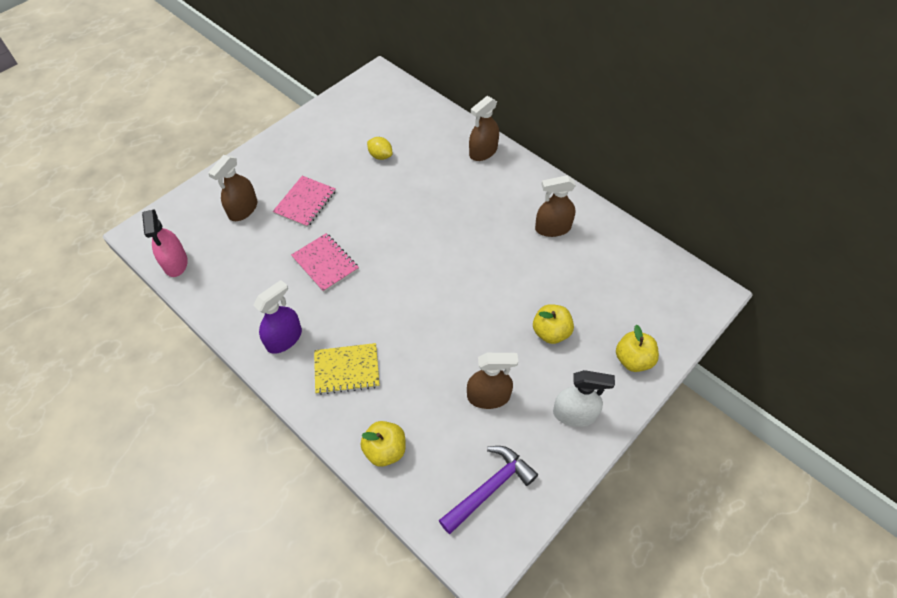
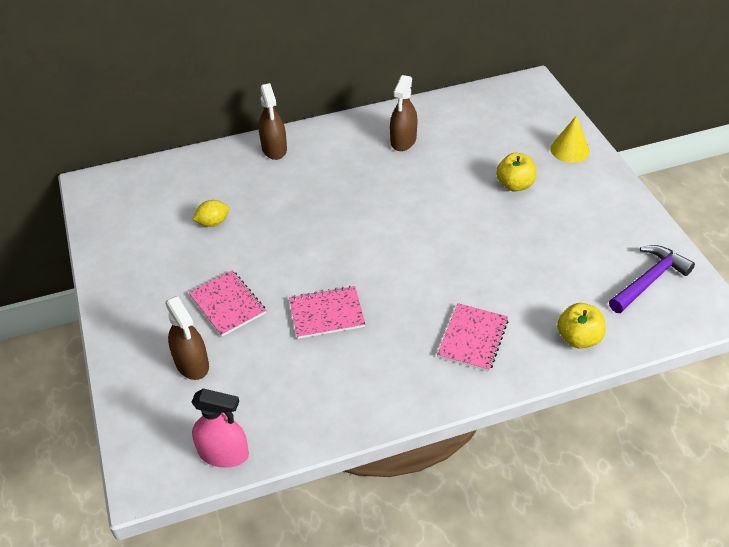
camera: 60 degrees left, 10 degrees down
purple spray bottle [253,280,302,354] -> none
yellow notebook [314,343,380,395] -> pink notebook [437,303,508,371]
purple hammer [439,446,538,534] -> purple hammer turned 60 degrees clockwise [609,245,695,313]
brown spray bottle [467,353,518,409] -> none
white spray bottle [553,370,615,427] -> none
yellow apple [616,325,659,372] -> yellow cone [550,115,590,163]

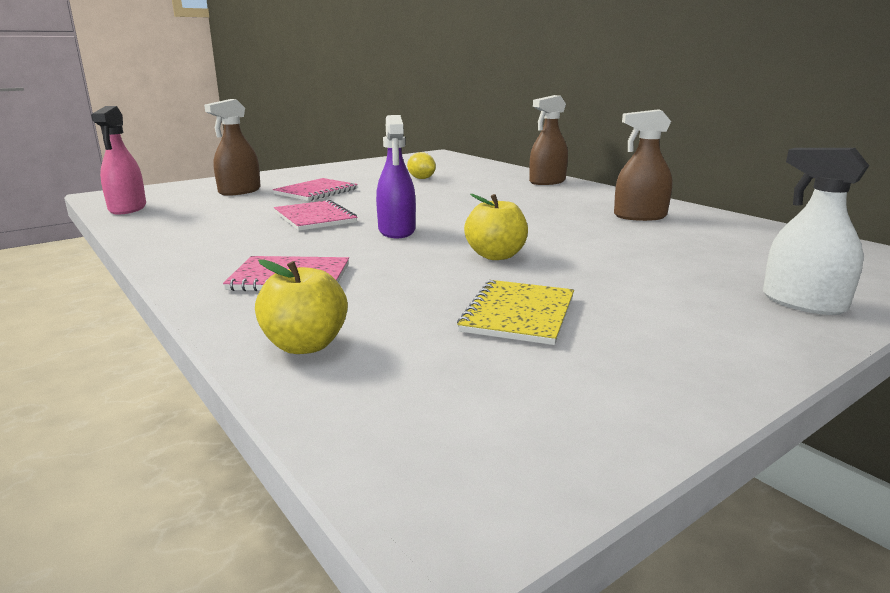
camera: 70 degrees right, 25 degrees down
yellow apple [496,153,536,192] -> yellow apple moved to [464,194,528,260]
yellow cone [550,115,590,163] -> white spray bottle [763,148,869,315]
purple hammer [609,245,695,313] -> none
none -> purple spray bottle [376,115,416,238]
none -> yellow notebook [457,280,574,345]

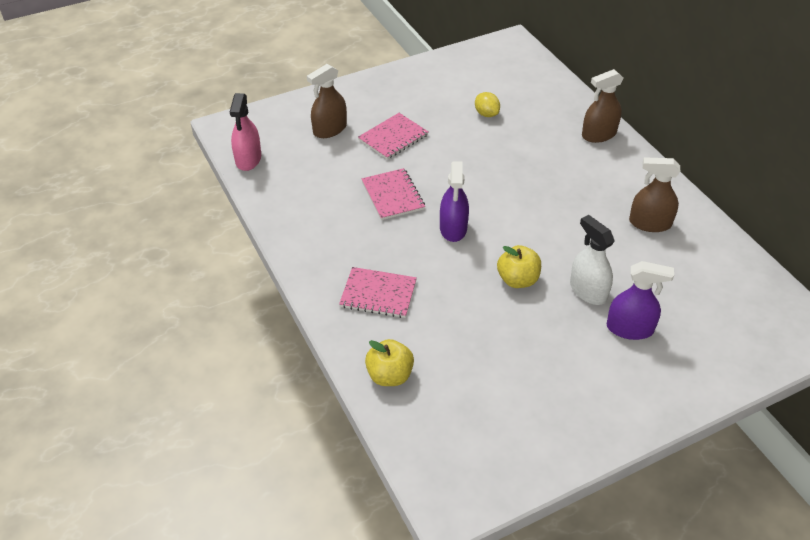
camera: 10 degrees right, 25 degrees up
yellow notebook [457,280,574,345] -> none
white spray bottle [763,148,869,315] -> white spray bottle moved to [570,215,615,305]
none -> purple spray bottle [607,261,674,340]

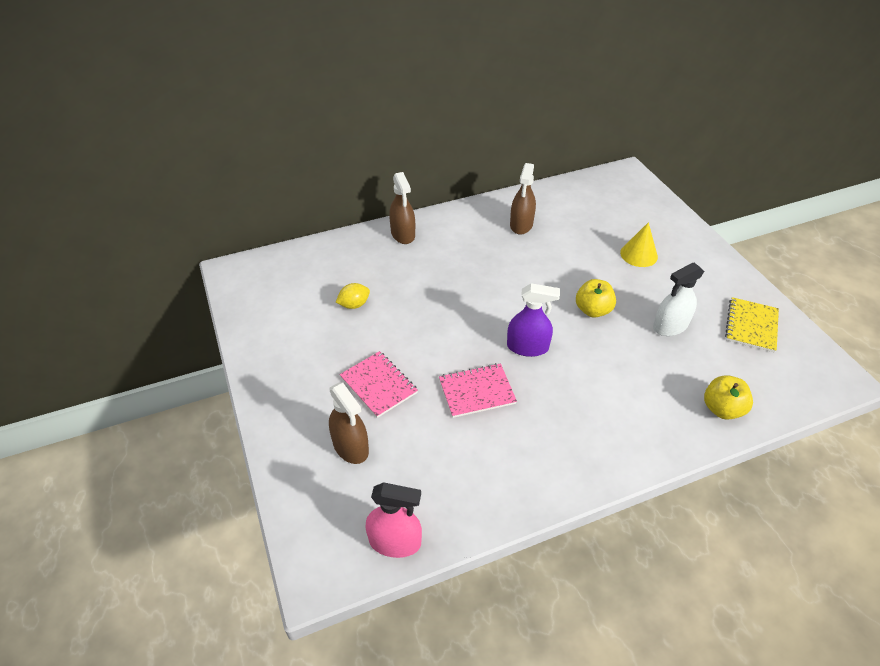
camera: 85 degrees left, 0 degrees up
pink notebook [339,267,417,318] -> none
white spray bottle [570,215,615,305] -> white spray bottle moved to [653,263,704,336]
purple spray bottle [607,261,674,340] -> yellow cone [620,222,658,267]
none -> yellow notebook [725,297,779,353]

